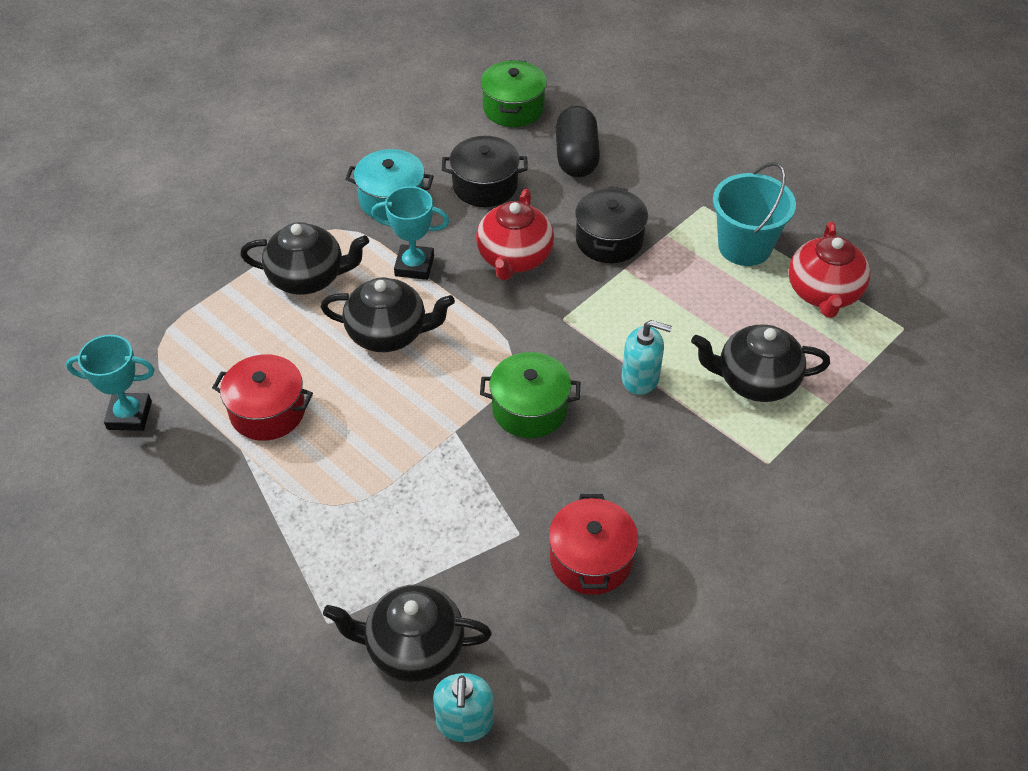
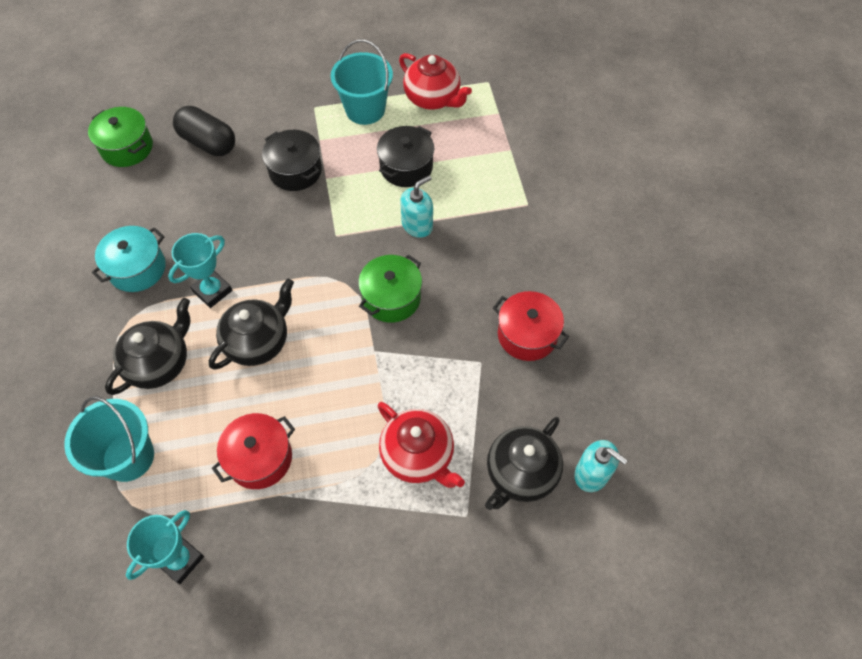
camera: 55 degrees left, 10 degrees up
black pot [442,136,528,207] -> black pot moved to [377,126,434,187]
red teapot [476,189,554,280] -> red teapot moved to [377,402,465,488]
black teapot [691,324,830,402] -> none
none -> turquoise bucket [64,397,154,482]

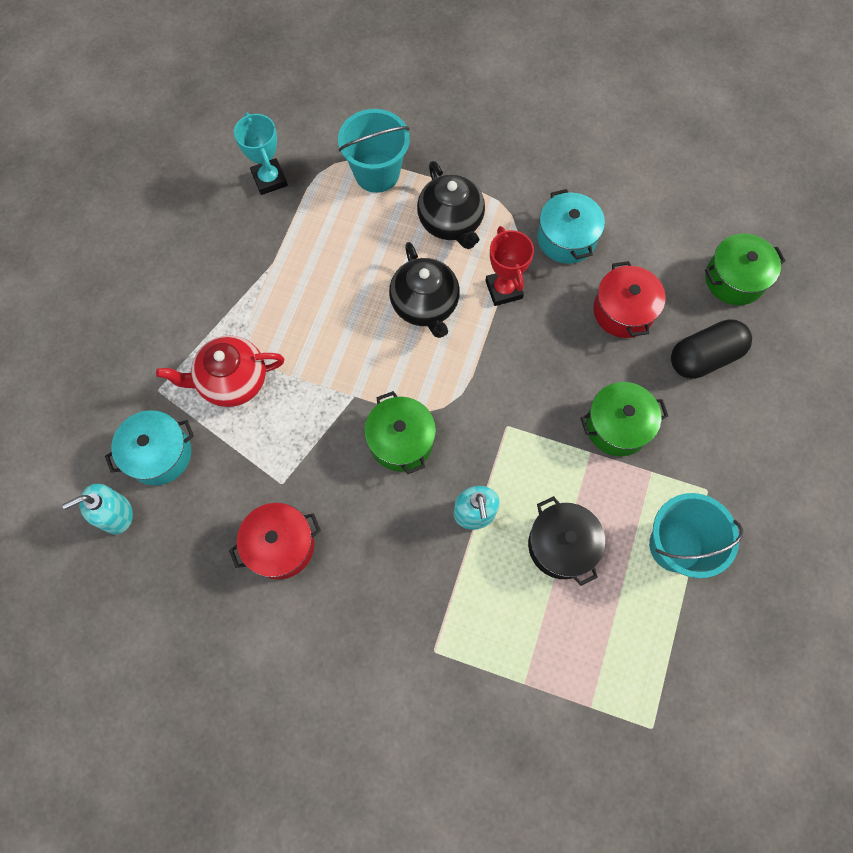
camera: 120 degrees right, 10 degrees up
turquoise trophy [168,233,232,308] -> red trophy [486,226,534,306]
red pot [212,413,295,489] -> red pot moved to [593,261,666,338]
black pot [262,130,322,191] -> green pot [581,382,668,456]
red teapot [399,53,472,110] -> none
black teapot [485,417,563,510] -> turquoise pot [105,410,194,485]

